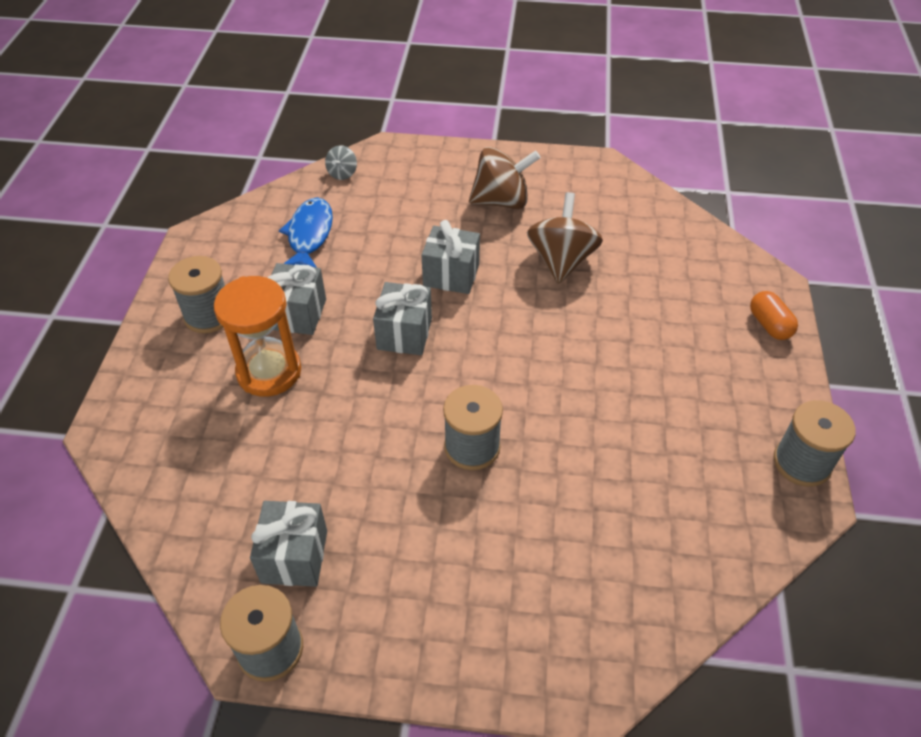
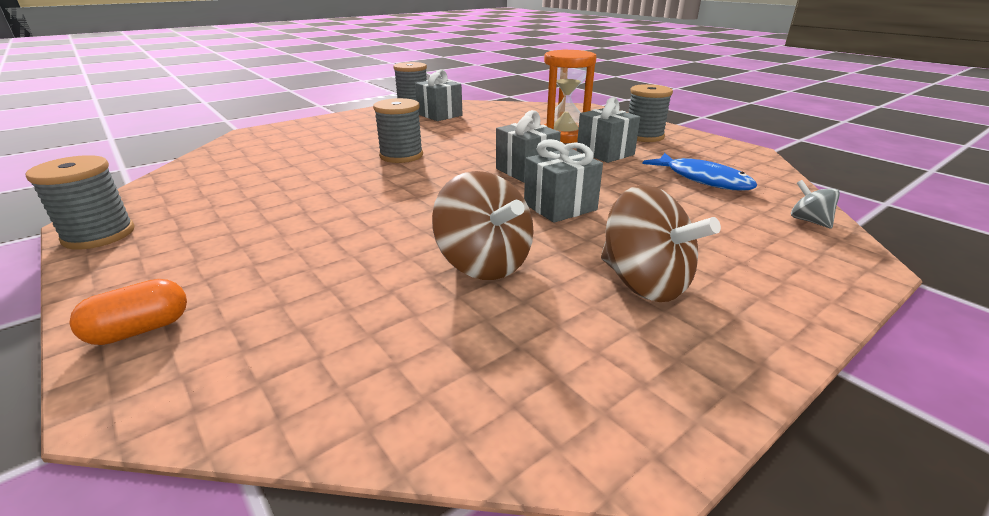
camera: 135 degrees right, 20 degrees down
brown spinning top [469,147,540,209] -> brown spinning top turned 75 degrees counterclockwise [601,185,721,302]
orange capsule [750,291,798,340] -> orange capsule turned 60 degrees counterclockwise [69,279,187,345]

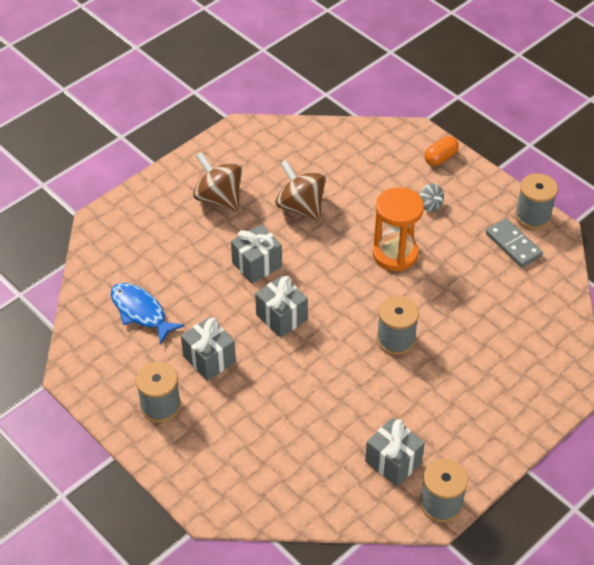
camera: 175 degrees right, 20 degrees up
orange hourglass [544,49,597,143] -> orange hourglass moved to [373,187,424,271]
grey spinning top [791,180,840,229] -> grey spinning top moved to [420,183,444,212]
none -> grey domino [486,218,543,267]

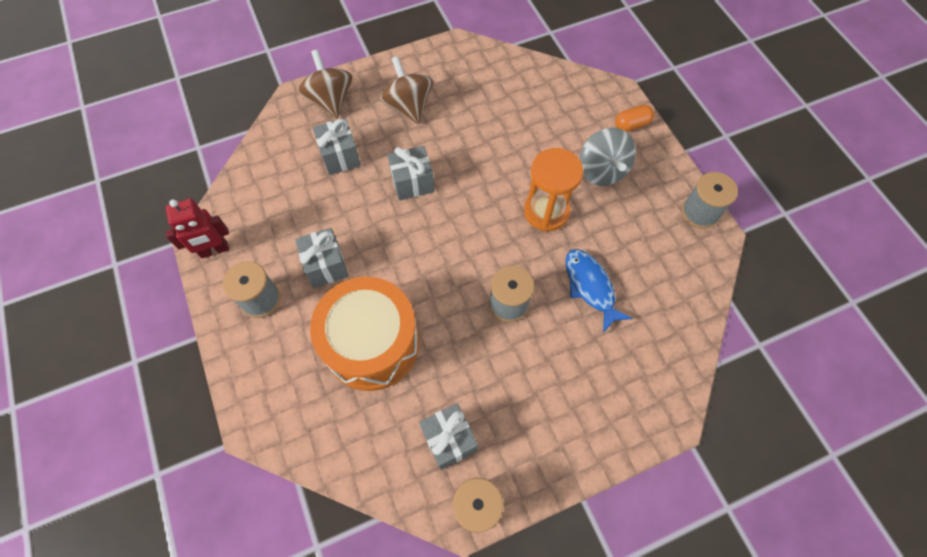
camera: 20 degrees right, 15 degrees up
blue fish [111,283,184,345] -> blue fish moved to [566,249,633,333]
grey gift [255,275,308,338] -> grey gift moved to [313,118,361,175]
brown spinning top [275,160,326,221] -> brown spinning top moved to [298,50,352,118]
grey spinning top [420,183,444,212] -> grey spinning top [580,127,636,186], size x2.01
grey domino [486,218,543,267] -> none
none -> red robot [165,199,229,258]
none -> orange drum [310,277,419,391]

